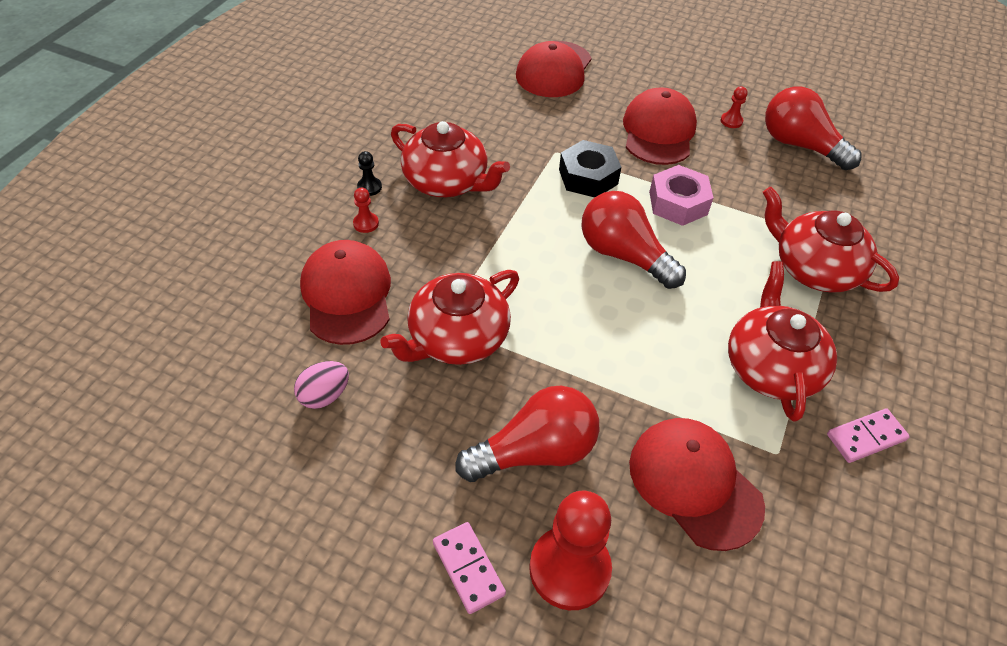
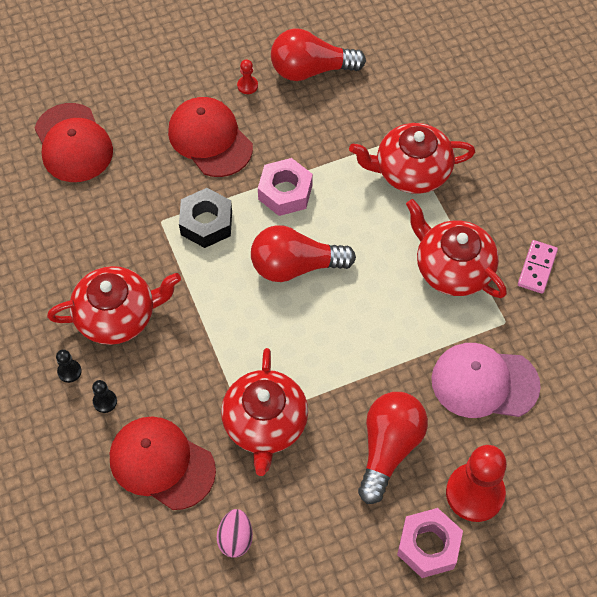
camera: 45 degrees left, 10 degrees up
red pawn [353,188,379,233] -> black pawn [92,380,117,413]
pink domino [433,522,506,614] -> pink nut [397,508,463,578]
red cap [629,418,765,551] -> pink cap [432,343,541,418]

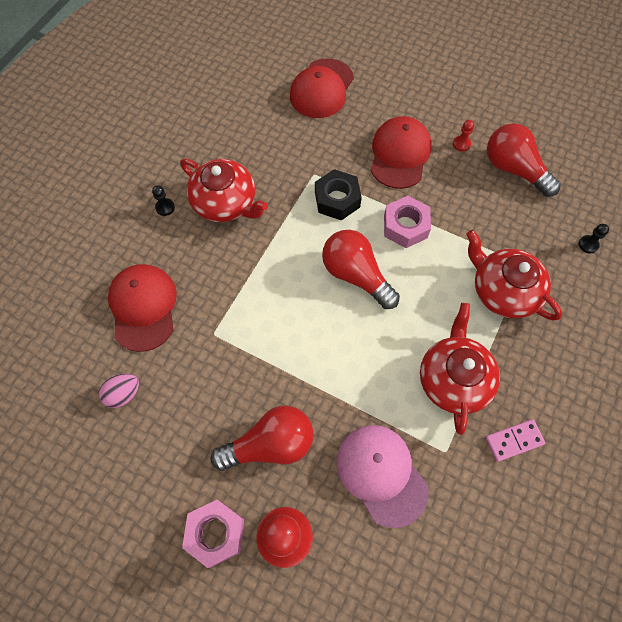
camera: 50 degrees right, 5 degrees up
black pawn [92,380,117,413] -> black pawn moved to [579,224,609,254]
red teapot [221,348,308,476] -> none

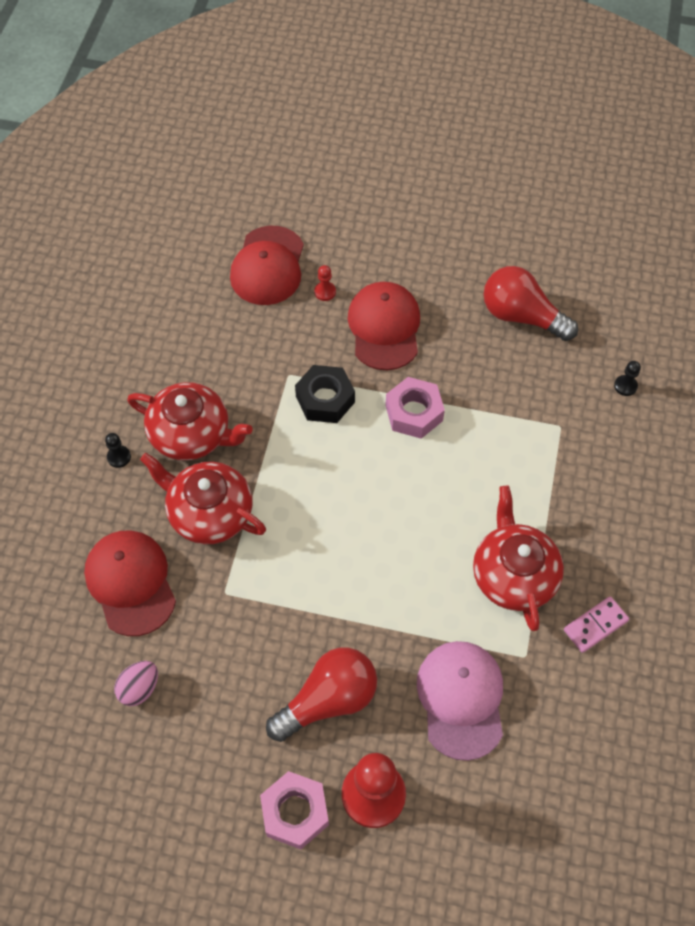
camera: 15 degrees left, 5 degrees down
red light bulb [322,230,400,309] -> none
pink cap [336,425,429,528] -> pink cap turned 45 degrees clockwise [417,641,503,761]
red pawn [453,120,474,152] -> red pawn moved to [314,265,336,301]
red teapot [466,230,562,321] -> red teapot moved to [140,453,266,544]

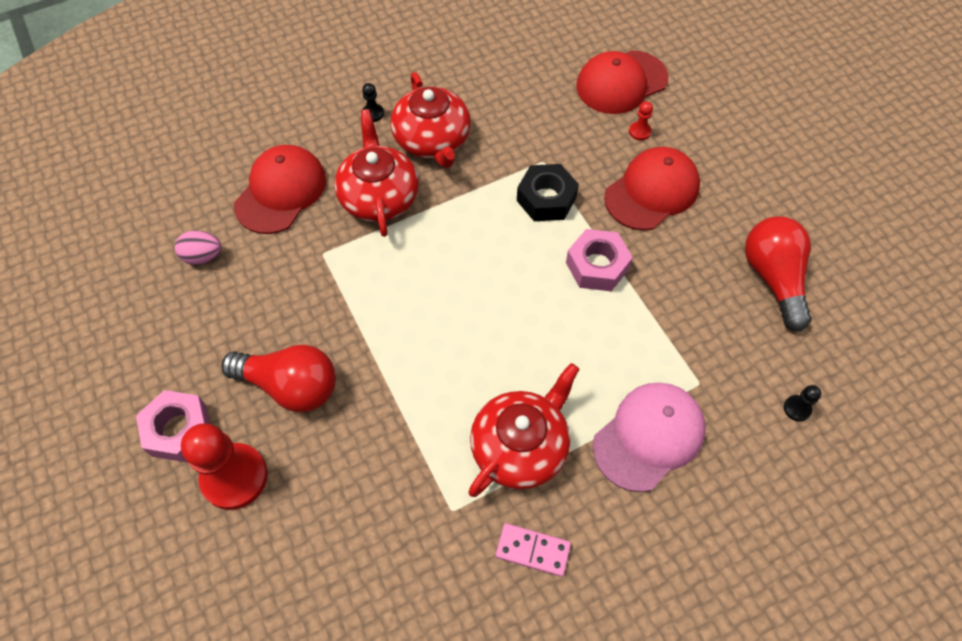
camera: 50 degrees right, 0 degrees up
pink cap [417,641,503,761] -> pink cap moved to [593,383,706,492]

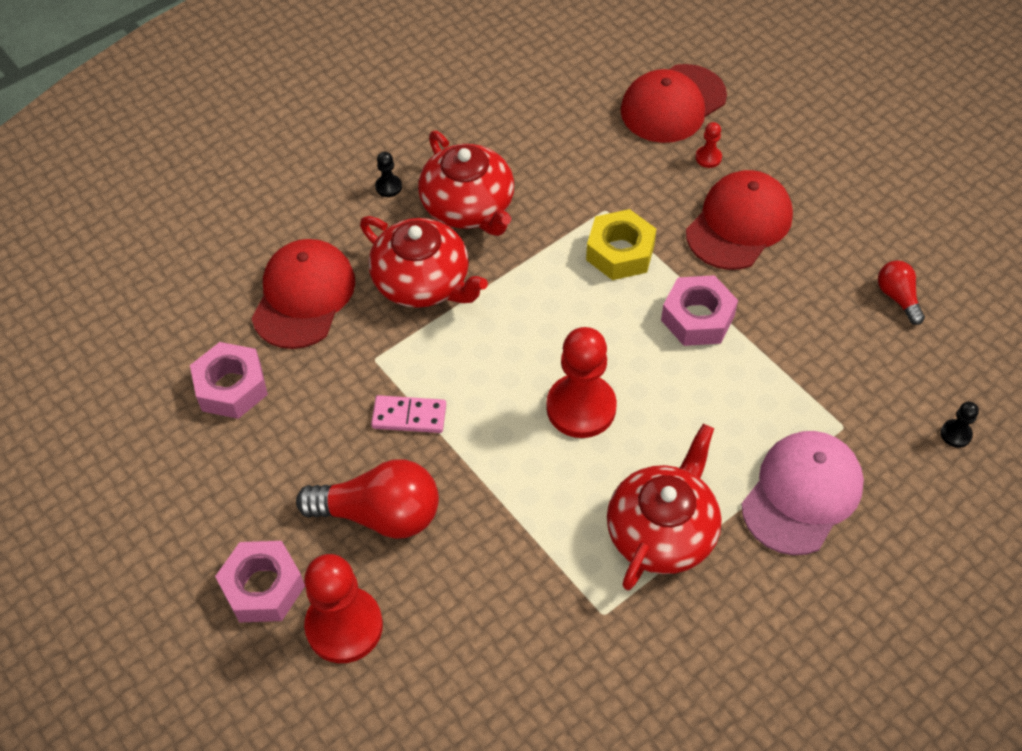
camera: 10 degrees left, 5 degrees down
pink egg [175,230,221,265] -> pink nut [190,342,268,419]
red teapot [334,109,419,237] -> red teapot turned 150 degrees clockwise [360,216,488,308]
pink domino [496,523,571,577] -> pink domino moved to [371,395,446,433]
black nut [517,164,579,221] -> yellow nut [586,209,656,280]
red light bulb [745,217,812,331] -> red light bulb [878,260,925,325], size x0.53
none -> red pawn [546,327,617,438]

